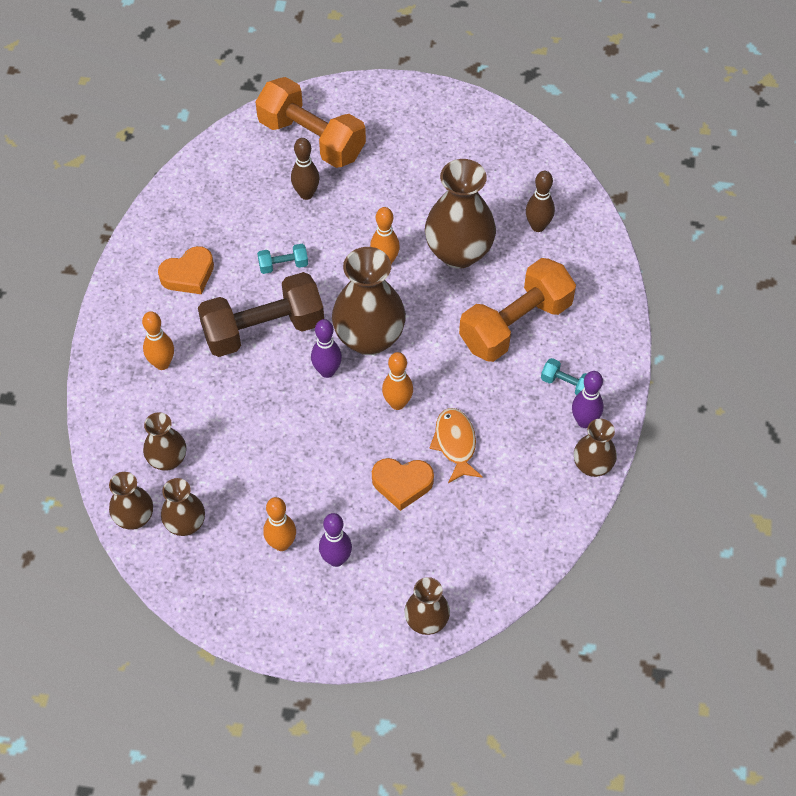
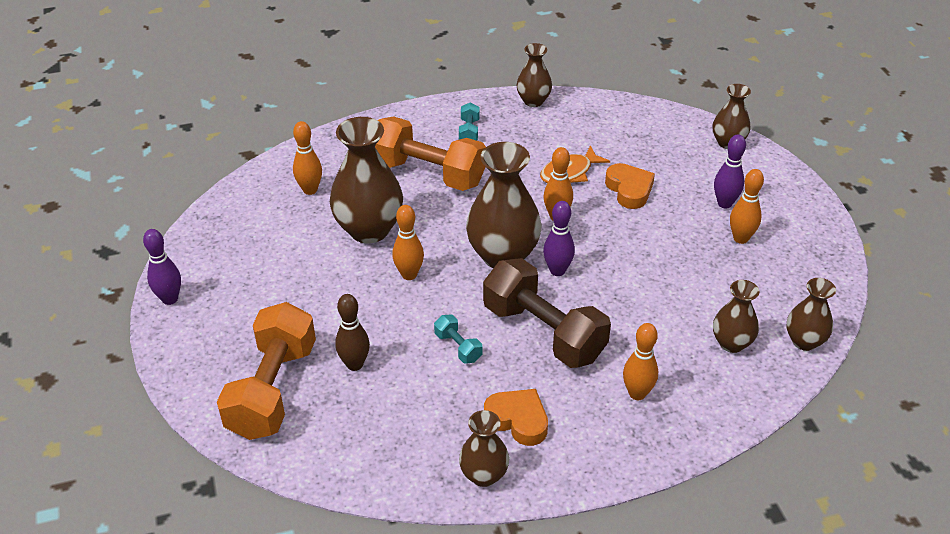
camera: 115 degrees left, 15 degrees down
brown vase [161,478,205,536] -> brown vase moved to [459,410,509,487]
brown bowling pin [526,171,555,232] -> orange bowling pin [293,121,322,195]
purple bowling pin [572,371,604,428] -> purple bowling pin moved to [143,229,181,305]

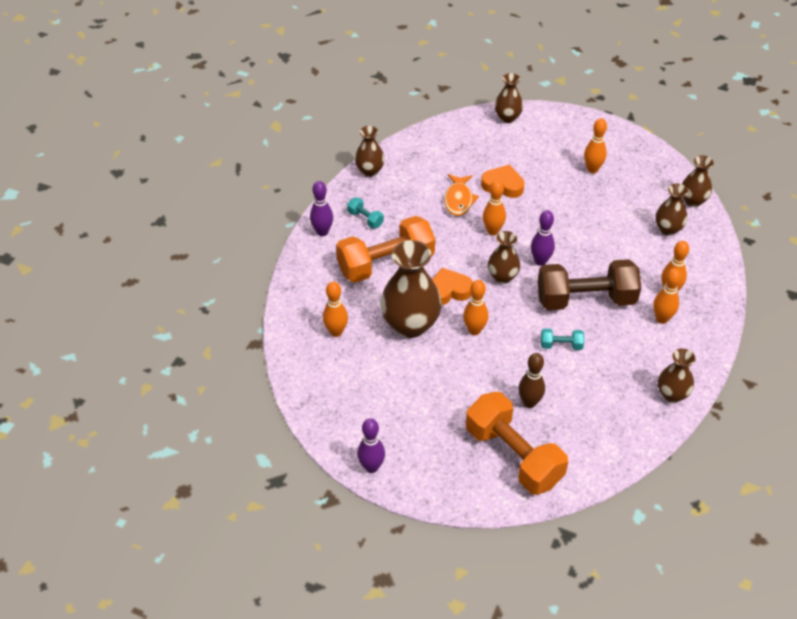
camera: 50 degrees left, 5 degrees up
brown vase [466,142,541,268] -> brown vase [488,231,520,284], size x0.56
orange heart [484,389,548,446] -> orange heart moved to [432,268,473,305]
purple bowling pin [714,134,746,208] -> purple bowling pin moved to [310,181,333,236]
none -> orange bowling pin [653,268,682,324]

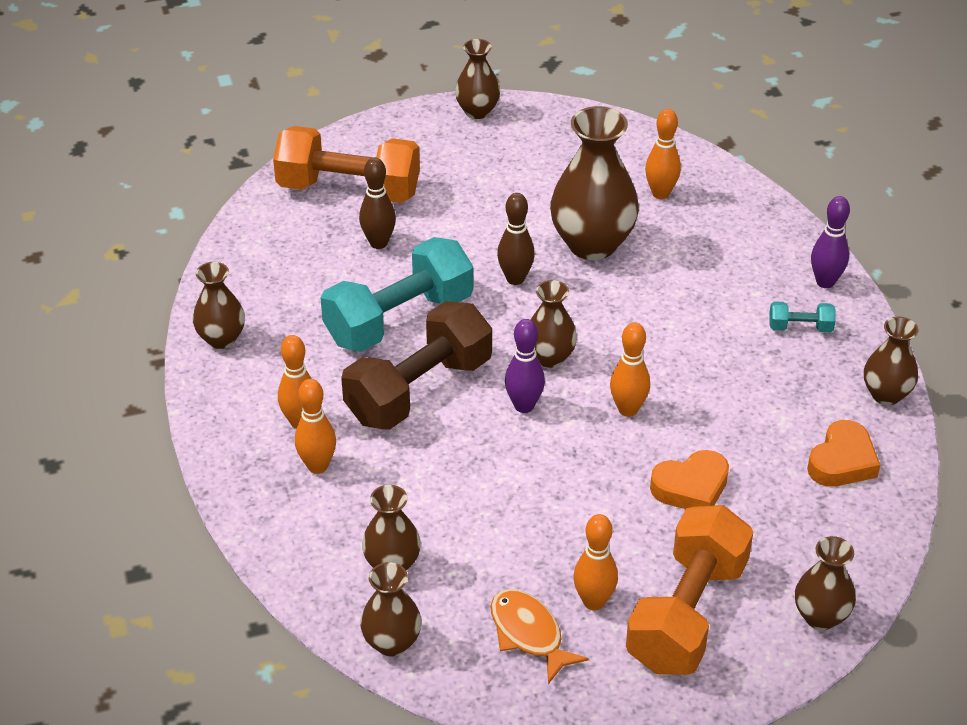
camera: 140 degrees right, 5 degrees down
orange dumbbell [336,216,435,283] -> orange dumbbell moved to [626,505,753,675]
purple bowling pin [357,418,385,473] -> brown vase [455,39,500,119]
orange heart [432,268,473,305] -> orange heart moved to [807,420,880,487]
orange fish [444,174,479,216] -> orange fish moved to [491,589,589,684]
orange bowling pin [463,280,488,335] -> brown bowling pin [497,193,535,285]
turquoise dumbbell [541,329,584,350] -> turquoise dumbbell [321,237,473,352], size x2.36

